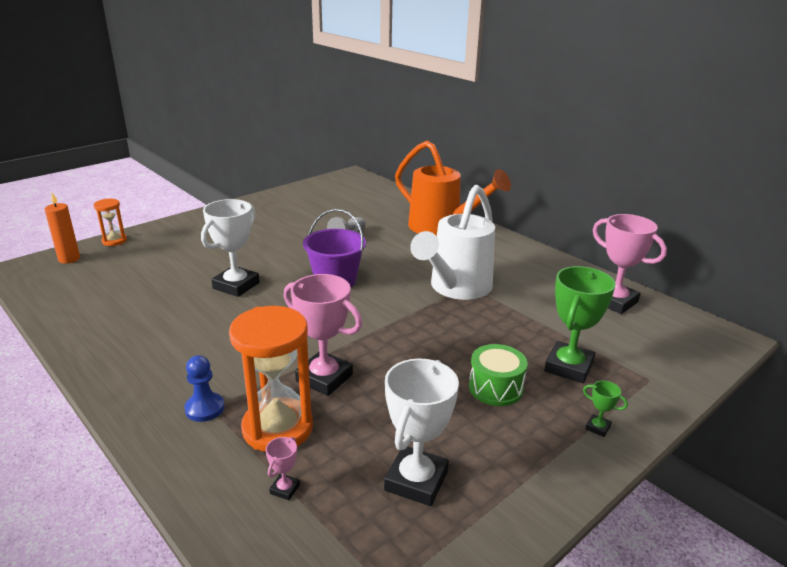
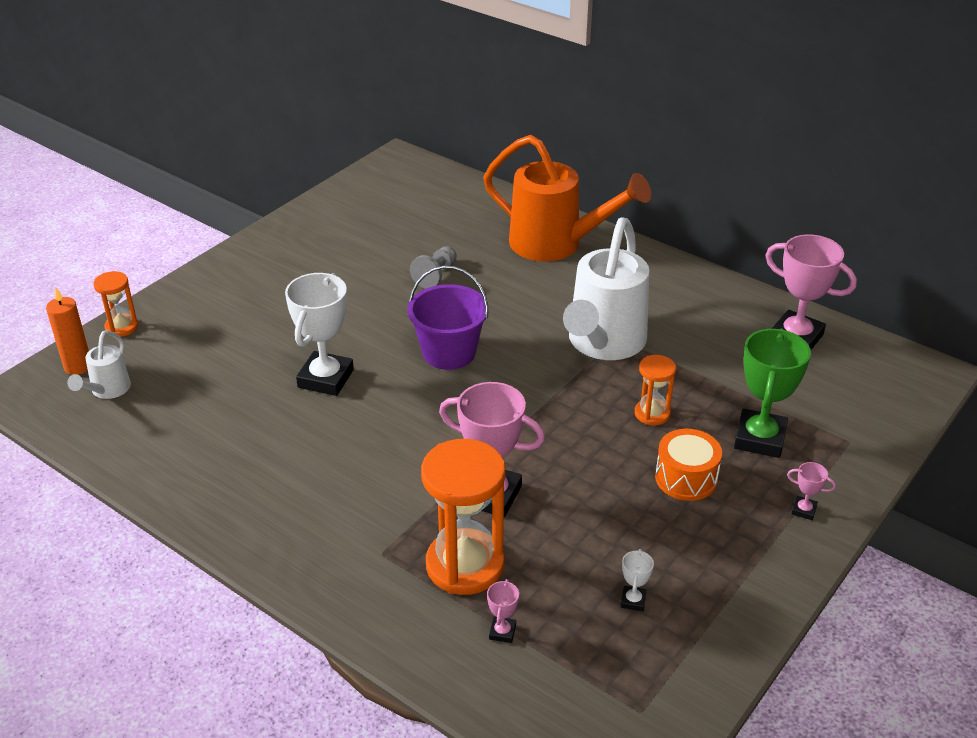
camera: 10 degrees left, 10 degrees up
blue pawn [185,355,224,422] -> none
white trophy [384,359,459,506] -> white trophy [621,549,654,611], size x0.43
green drum [469,344,528,406] -> orange drum [655,429,722,501]
green trophy [583,381,628,437] -> pink trophy [787,462,836,520]
none -> white watering can [67,330,131,399]
none -> orange hourglass [635,355,676,425]

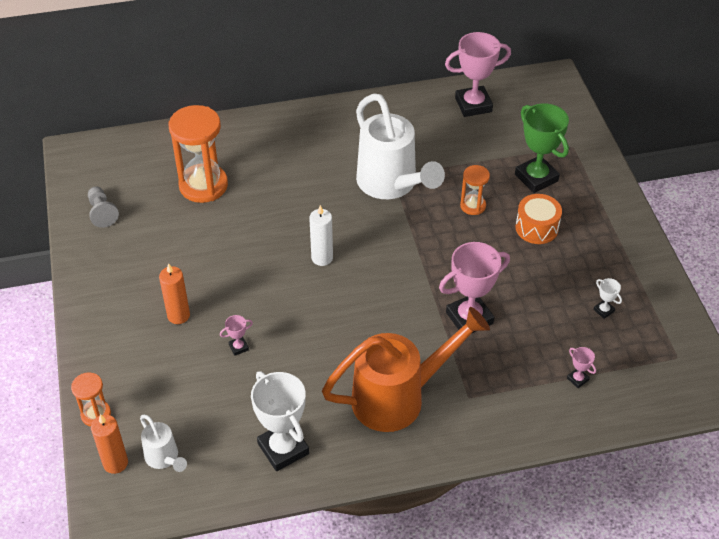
camera: 50 degrees left, 10 degrees up
white trophy [285,273,354,396] -> white trophy moved to [251,371,309,471]
purple bucket [407,266,489,370] -> white candle [309,205,333,266]
grey pawn [410,246,457,289] -> grey pawn moved to [88,186,119,228]
orange hourglass [421,439,505,595] -> orange hourglass moved to [169,105,228,203]
orange watering can [483,135,651,262] -> orange watering can moved to [322,307,490,432]
pink trophy [787,462,836,520] -> pink trophy moved to [220,315,253,356]
none -> orange candle [159,263,190,324]

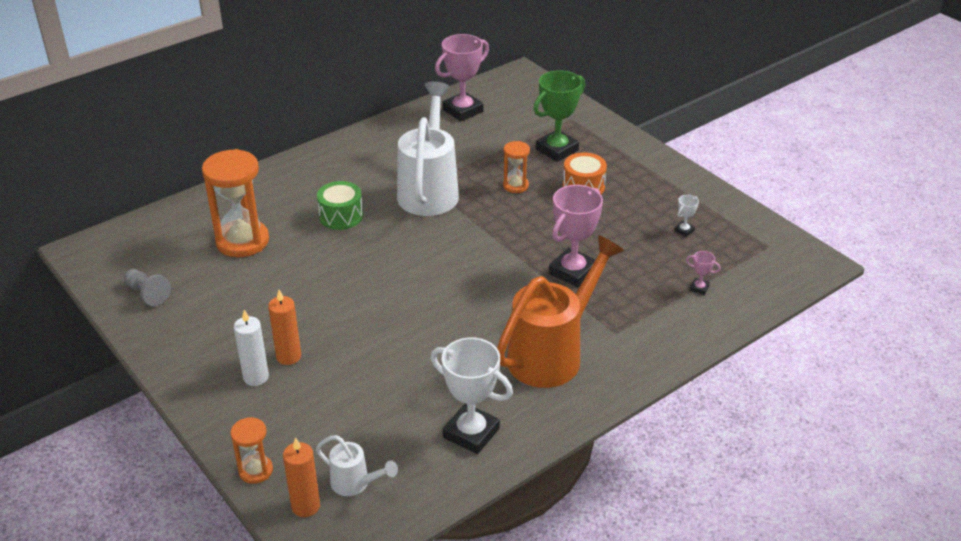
camera: 25 degrees left, 10 degrees down
pink trophy [220,315,253,356] -> none
white candle [309,205,333,266] -> white candle moved to [234,310,269,386]
white watering can [356,93,445,199] -> white watering can turned 120 degrees counterclockwise [397,82,459,216]
green trophy [515,103,569,193] -> green trophy turned 75 degrees counterclockwise [533,70,585,162]
white trophy [593,278,622,319] -> white trophy turned 75 degrees counterclockwise [674,195,699,237]
none -> green drum [317,181,363,230]

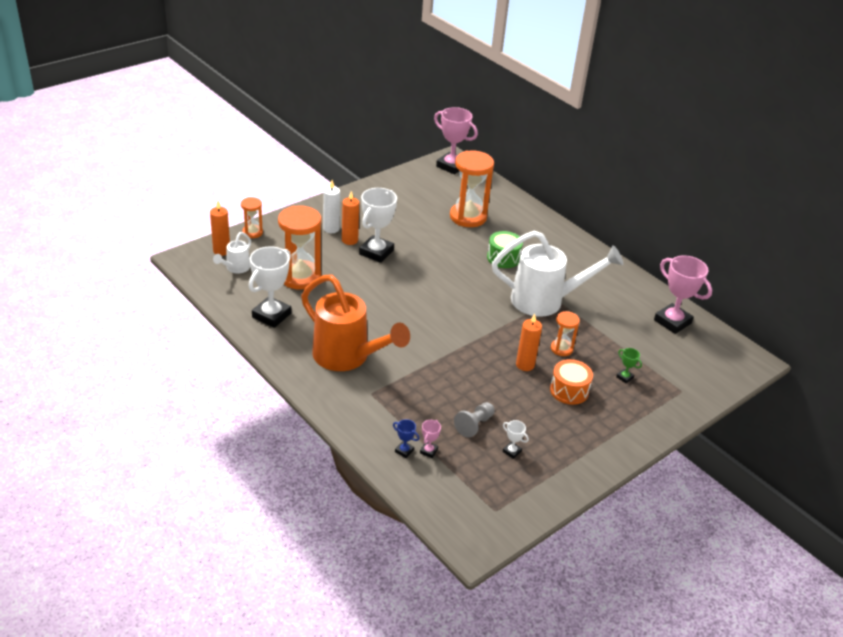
camera: 85 degrees right, 0 degrees up
grey pawn [124,269,171,306] -> grey pawn moved to [454,402,495,438]
green trophy [533,70,585,162] -> green trophy [616,348,642,383], size x0.43
pink trophy [549,185,603,287] -> pink trophy moved to [434,107,478,174]
none -> orange hourglass [278,205,321,290]
none -> white trophy [359,188,397,263]
none -> blue trophy [393,419,419,458]
none -> orange candle [516,314,542,371]

